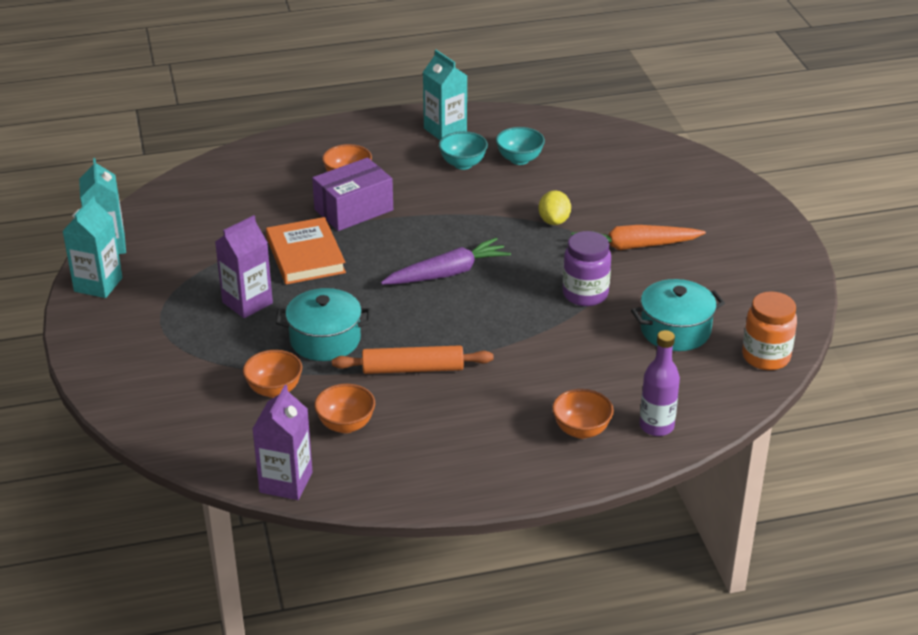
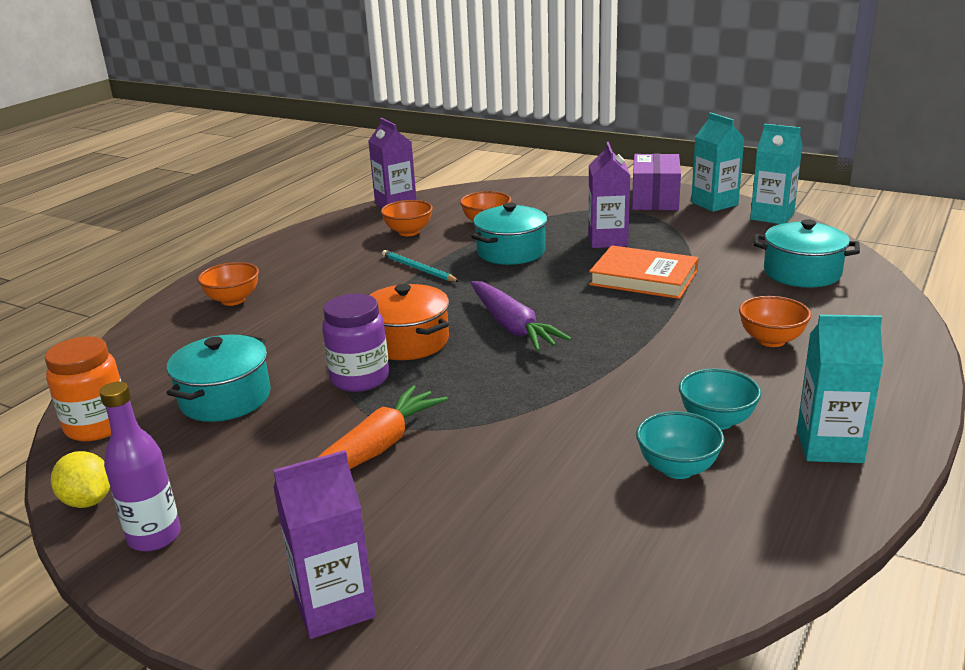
camera: 135 degrees right, 10 degrees down
purple box [312,157,393,231] -> purple box moved to [632,154,681,210]
orange rolling pin [332,345,494,374] -> turquoise pencil [382,250,460,282]
purple carrot [381,238,511,285] -> purple carrot turned 45 degrees counterclockwise [471,281,572,351]
yellow lemon [538,190,571,225] -> yellow lemon moved to [51,451,110,508]
purple bottle [640,330,680,436] -> purple bottle moved to [99,382,181,551]
none -> purple carton [273,450,376,639]
none -> orange pot [367,284,449,360]
none -> turquoise pot [753,219,860,288]

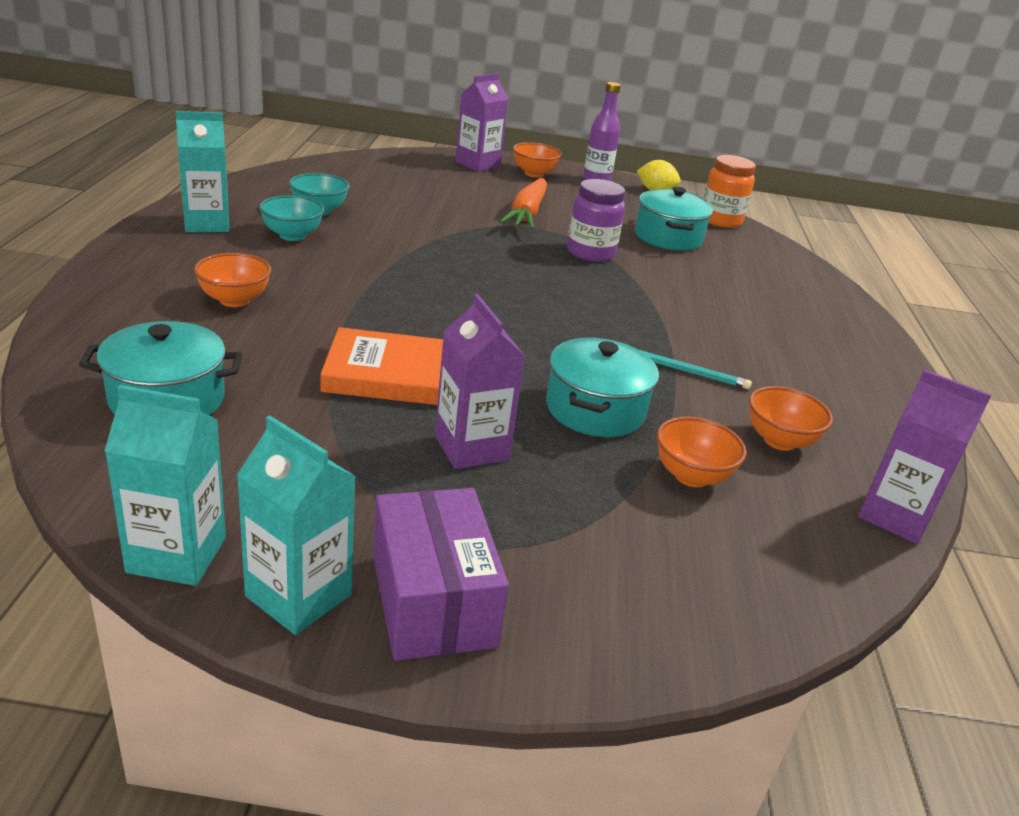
camera: 150 degrees right, 5 degrees up
orange bowl [198,262,259,306] -> orange bowl moved to [513,142,562,177]
orange pot [367,284,449,360] -> none
purple carrot [471,281,572,351] -> none

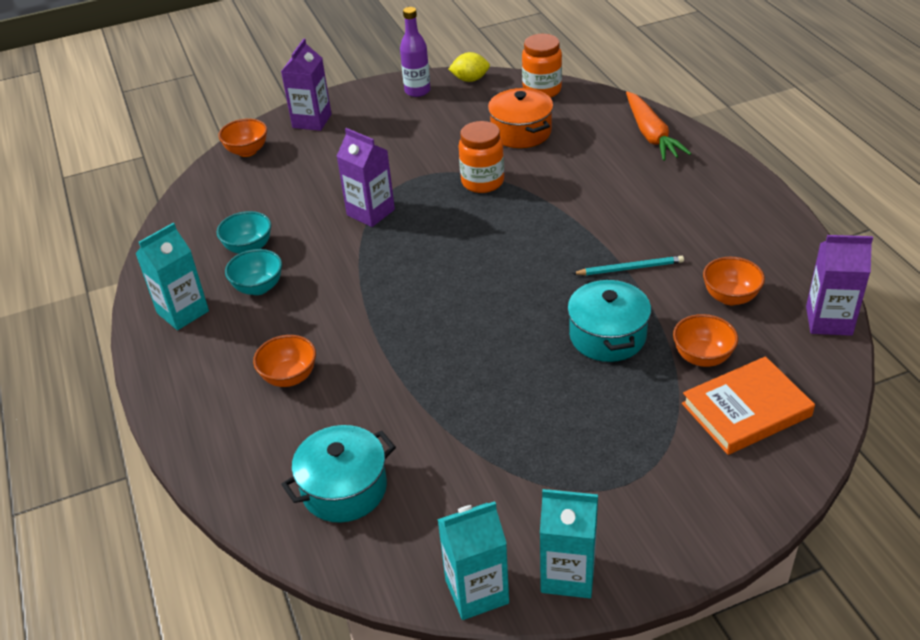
camera: 20 degrees left, 10 degrees up
orange book [320,327,443,405] -> orange book moved to [682,356,815,455]
purple box [373,488,509,661] -> none
purple carton [435,294,526,469] -> purple carton moved to [337,128,395,227]
orange carrot [499,178,547,229] -> orange carrot moved to [626,91,691,161]
orange bowl [513,142,562,177] -> orange bowl moved to [218,118,267,157]
purple jar [567,179,625,262] -> orange jar [459,121,504,193]
turquoise pot [635,187,713,251] -> orange pot [488,88,553,148]

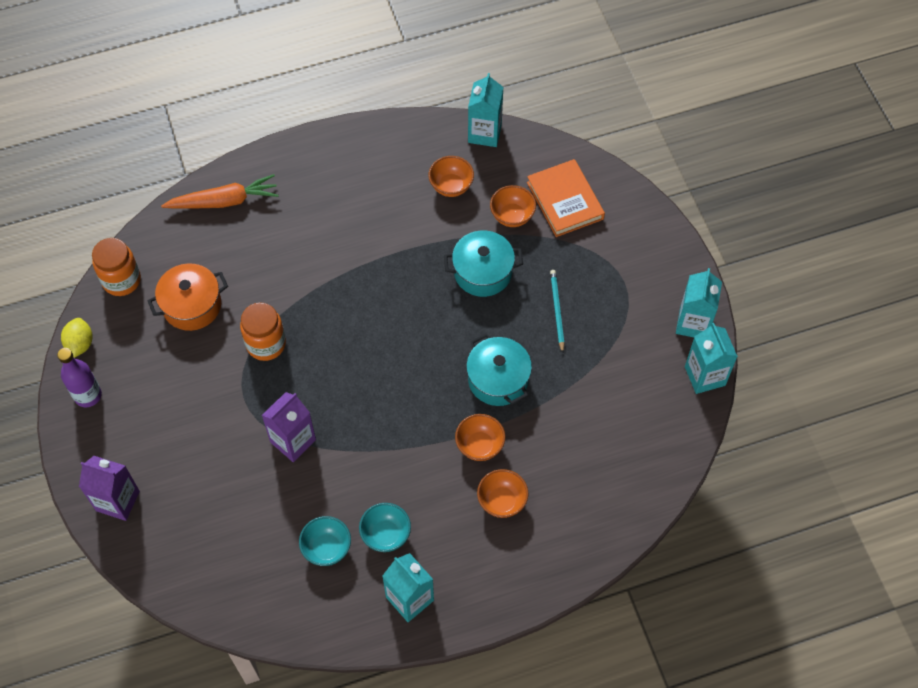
camera: 90 degrees left, 20 degrees up
orange bowl [218,118,267,157] -> orange bowl moved to [455,414,505,461]
turquoise pot [281,425,396,523] -> turquoise pot moved to [466,333,532,406]
turquoise pencil [572,256,684,275] -> turquoise pencil moved to [550,270,565,353]
purple carton [806,235,873,336] -> turquoise carton [468,73,503,147]

